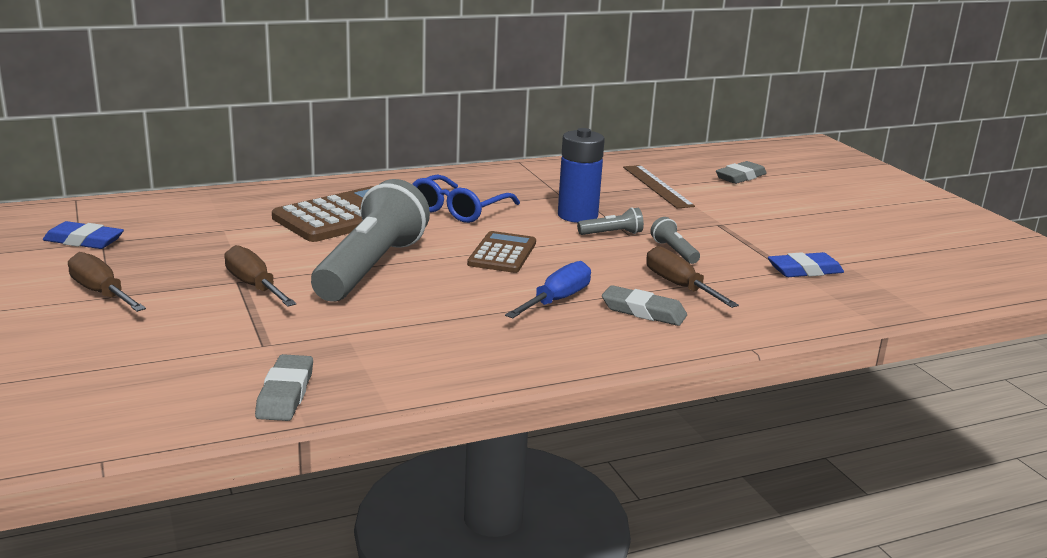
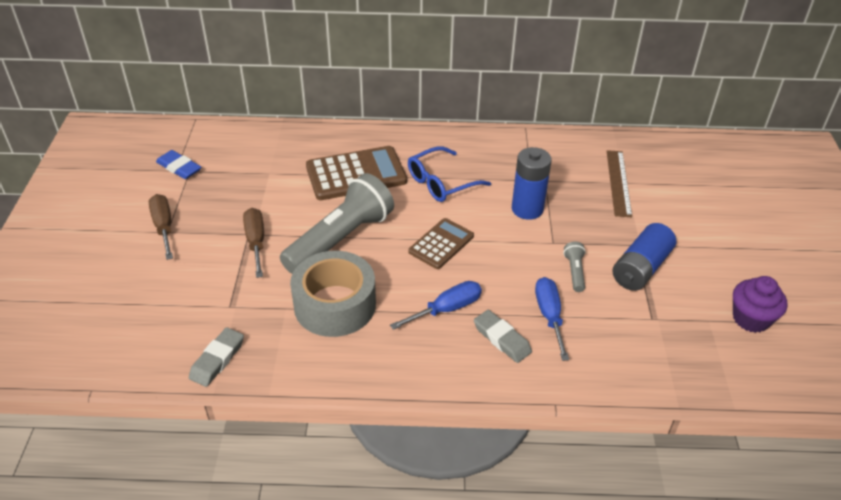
camera: 25 degrees right, 20 degrees up
grey flashlight [577,207,644,235] -> none
brown screwdriver [646,246,739,308] -> blue screwdriver [535,277,569,361]
grey eraser [716,161,767,184] -> none
blue eraser [768,252,844,277] -> none
none -> grey tape [290,251,376,337]
none -> blue battery [612,223,676,291]
none -> purple cupcake [733,276,788,333]

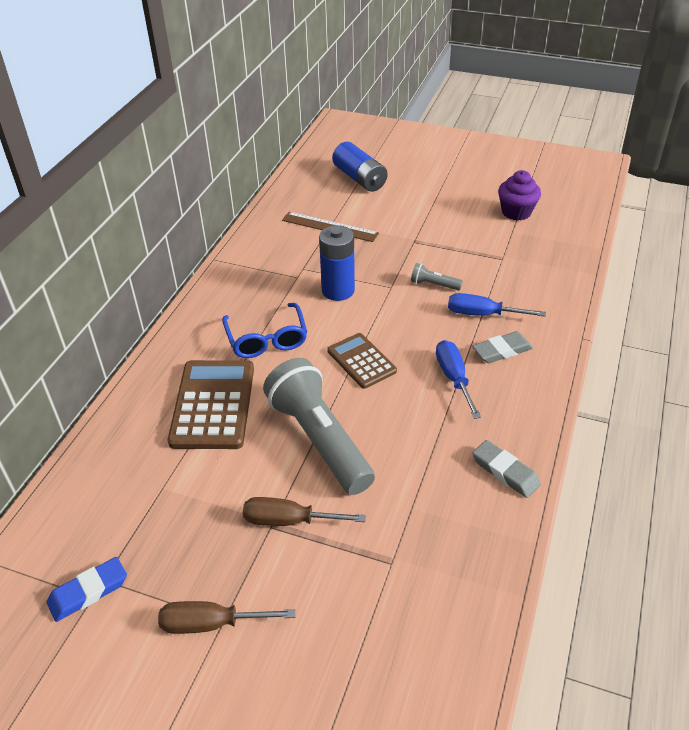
camera: 70 degrees left, 0 degrees up
grey eraser [189,327,244,387] -> grey eraser moved to [472,440,541,498]
grey tape [290,251,376,337] -> none
blue battery [612,223,676,291] -> blue battery moved to [332,142,388,192]

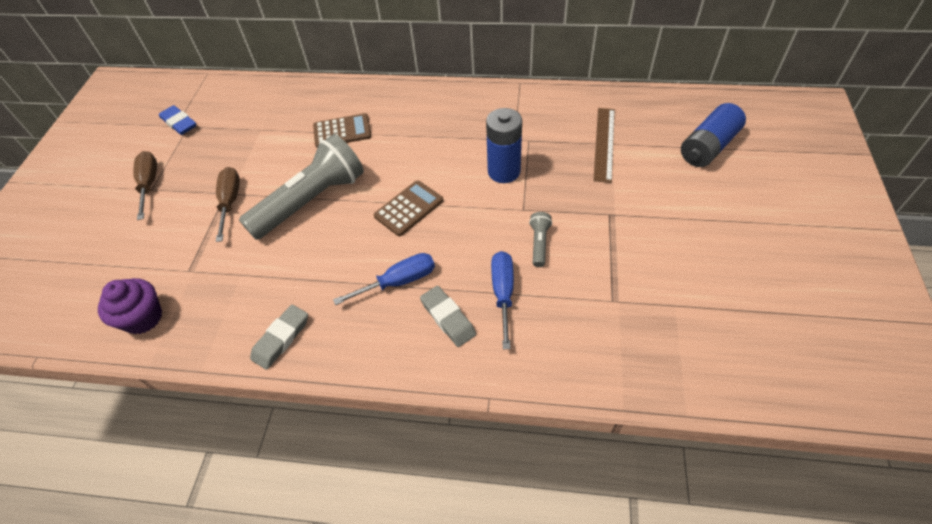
camera: 80 degrees right, 10 degrees up
brown calculator [168,360,254,449] -> brown calculator [313,113,372,148], size x0.61
blue glasses [222,303,307,358] -> none
purple cupcake [498,170,541,221] -> purple cupcake moved to [98,278,162,334]

